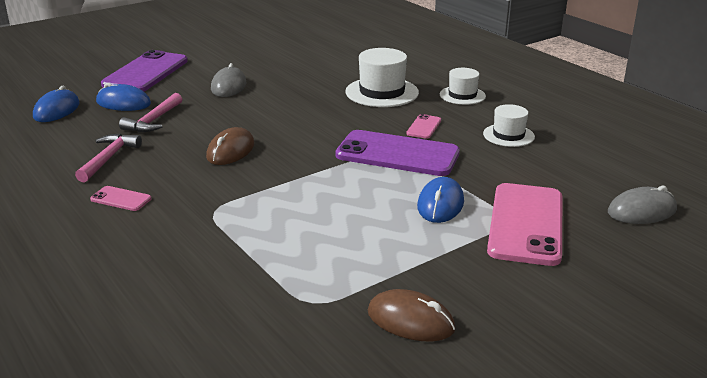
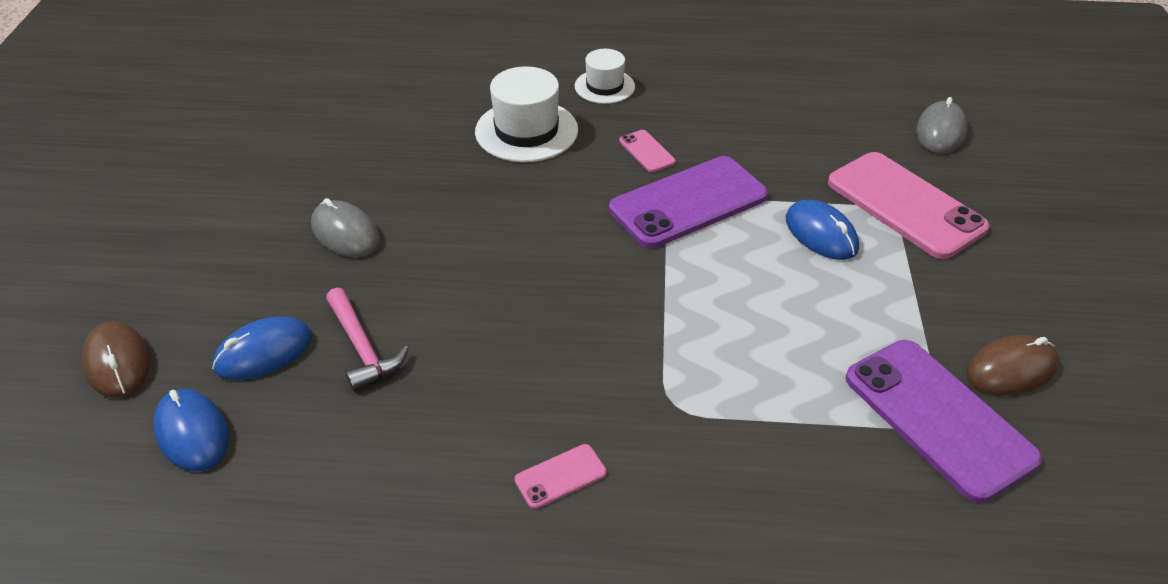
camera: 50 degrees left, 15 degrees up
pink hammer [75,134,142,182] -> none
purple phone [101,50,188,91] -> purple phone moved to [845,340,1042,503]
brown mouse [206,127,255,165] -> brown mouse moved to [82,321,150,398]
white hat [483,104,535,147] -> none

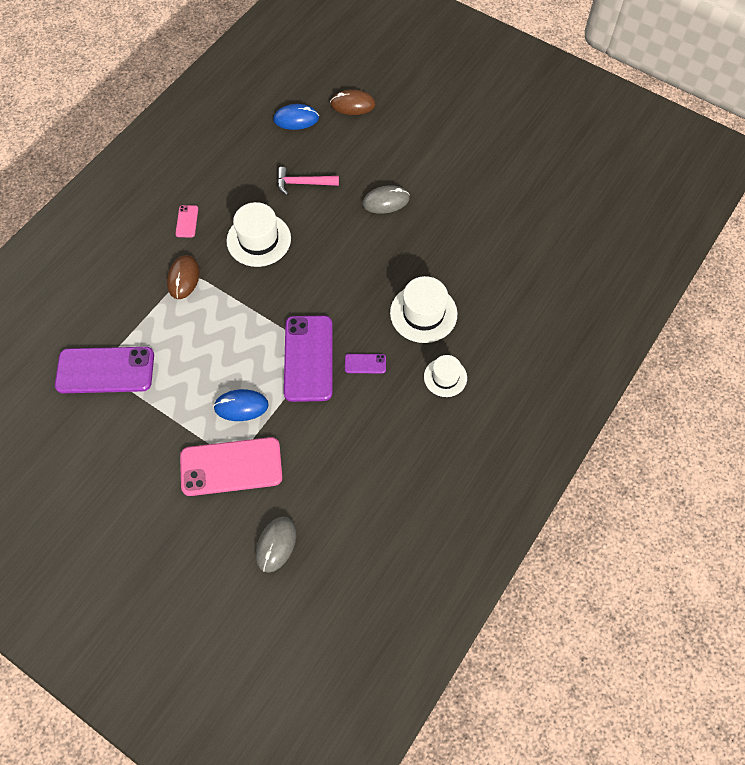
camera: 120 degrees right, 20 degrees up
blue mouse [212,317,312,380] -> none
pink phone [619,130,676,172] -> purple phone [345,354,386,374]
grey mouse [916,97,968,154] -> grey mouse turned 60 degrees clockwise [256,517,296,573]
brown mouse [966,335,1059,395] -> brown mouse moved to [167,255,200,299]
none -> white hat [226,202,291,267]

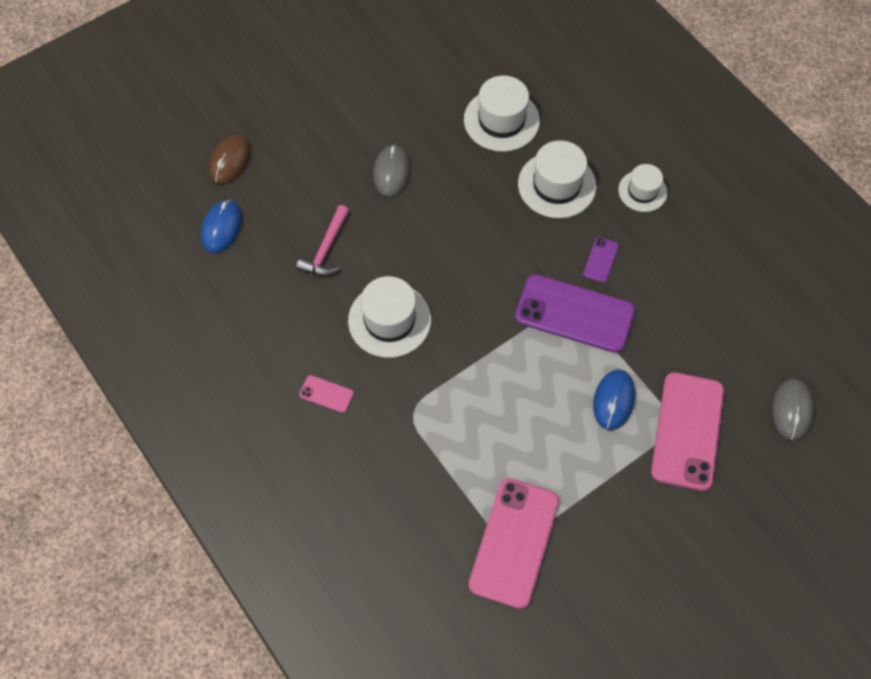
camera: 70 degrees left, 0 degrees up
purple phone [55,347,154,393] -> pink phone [469,478,559,609]
brown mouse [167,255,200,299] -> none
grey mouse [256,517,296,573] -> grey mouse turned 60 degrees clockwise [772,379,814,441]
none -> white hat [464,75,540,152]

